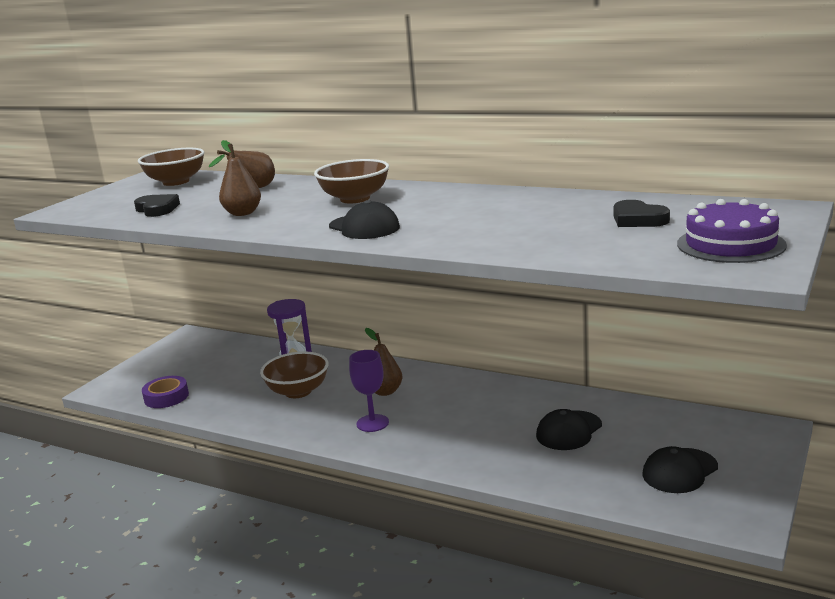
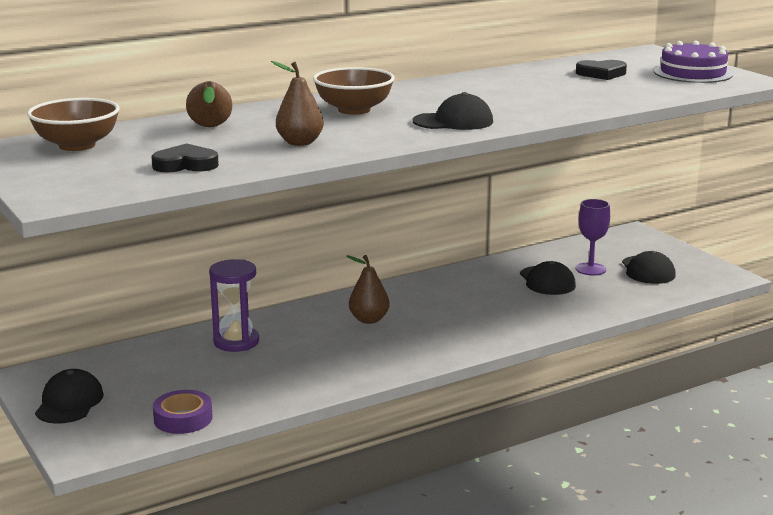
camera: 60 degrees left, 0 degrees up
brown bowl [260,351,329,398] -> none
purple goblet [349,350,389,432] -> purple goblet moved to [576,199,610,275]
none -> black cap [35,369,104,424]

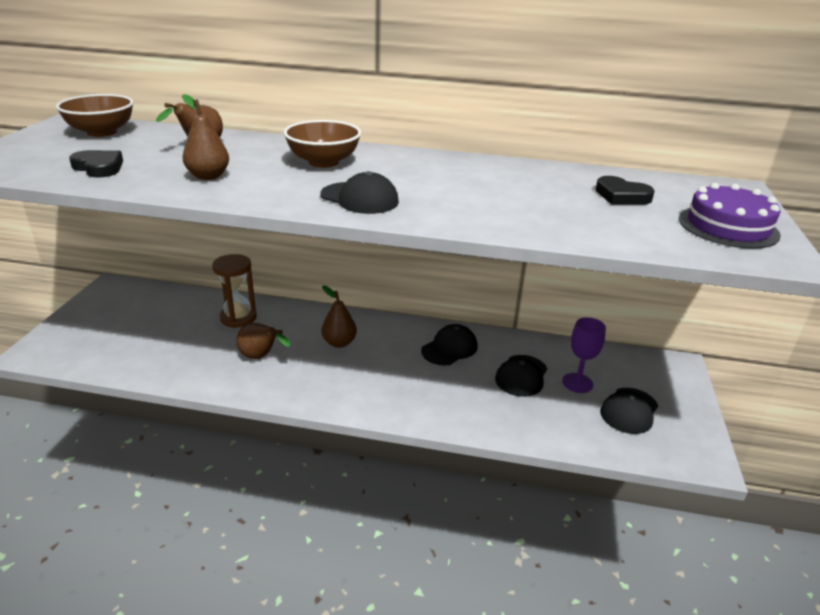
camera: 40 degrees right, 10 degrees up
black cap [35,369,104,424] -> black cap moved to [421,324,478,365]
purple tape [153,390,213,434] -> none
purple hourglass [209,259,259,352] -> brown hourglass [212,254,257,328]
none -> brown pear [236,323,291,359]

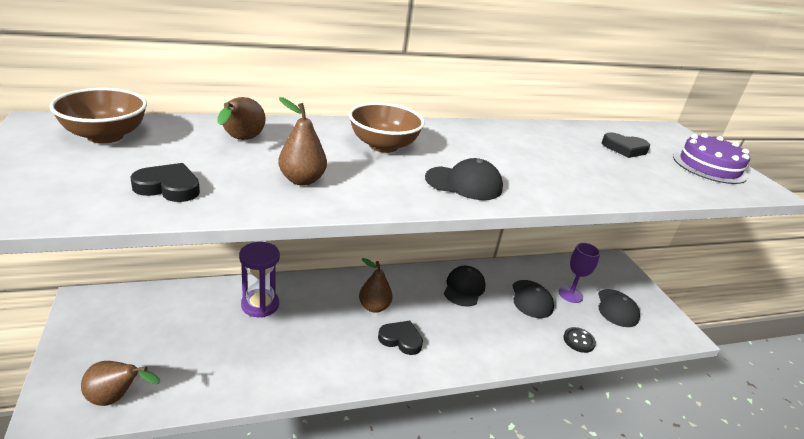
camera: 30 degrees left, 0 degrees up
brown hourglass [212,254,257,328] -> purple hourglass [239,242,280,318]
brown pear [236,323,291,359] -> brown pear moved to [81,361,160,406]
none -> black heart [378,321,423,355]
none -> black button [563,327,596,353]

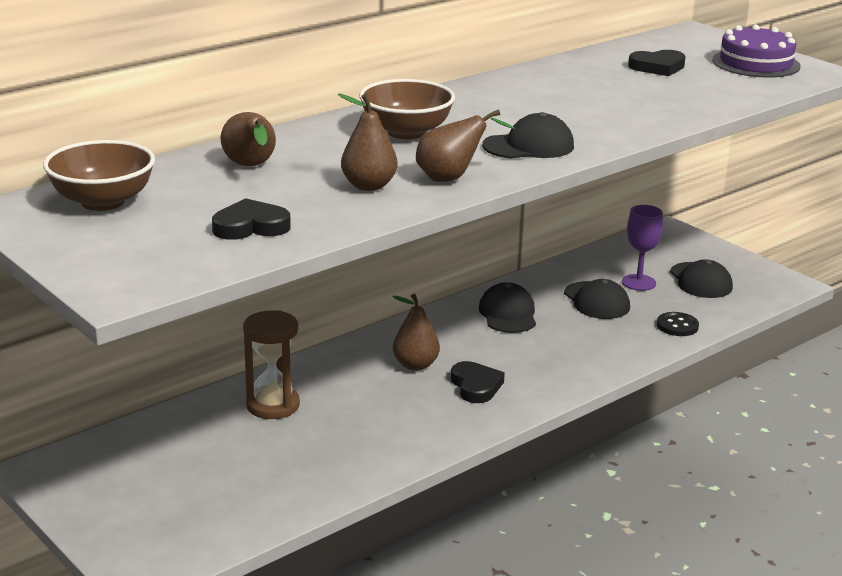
camera: 20 degrees left, 5 degrees down
brown pear [81,361,160,406] -> brown pear moved to [416,109,515,182]
purple hourglass [239,242,280,318] -> brown hourglass [243,310,300,419]
black heart [378,321,423,355] -> black heart turned 75 degrees clockwise [451,361,505,403]

